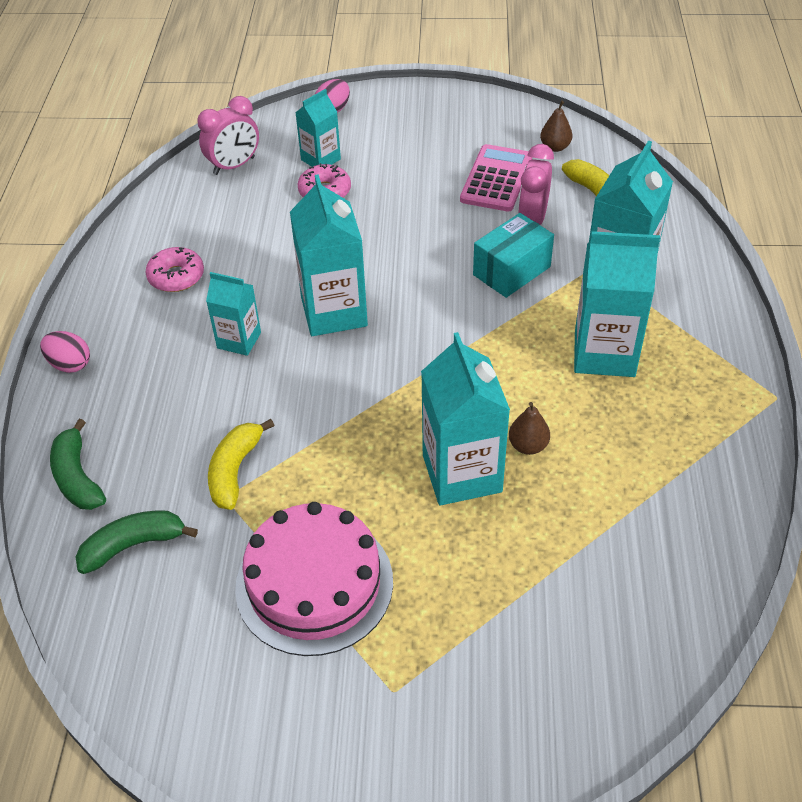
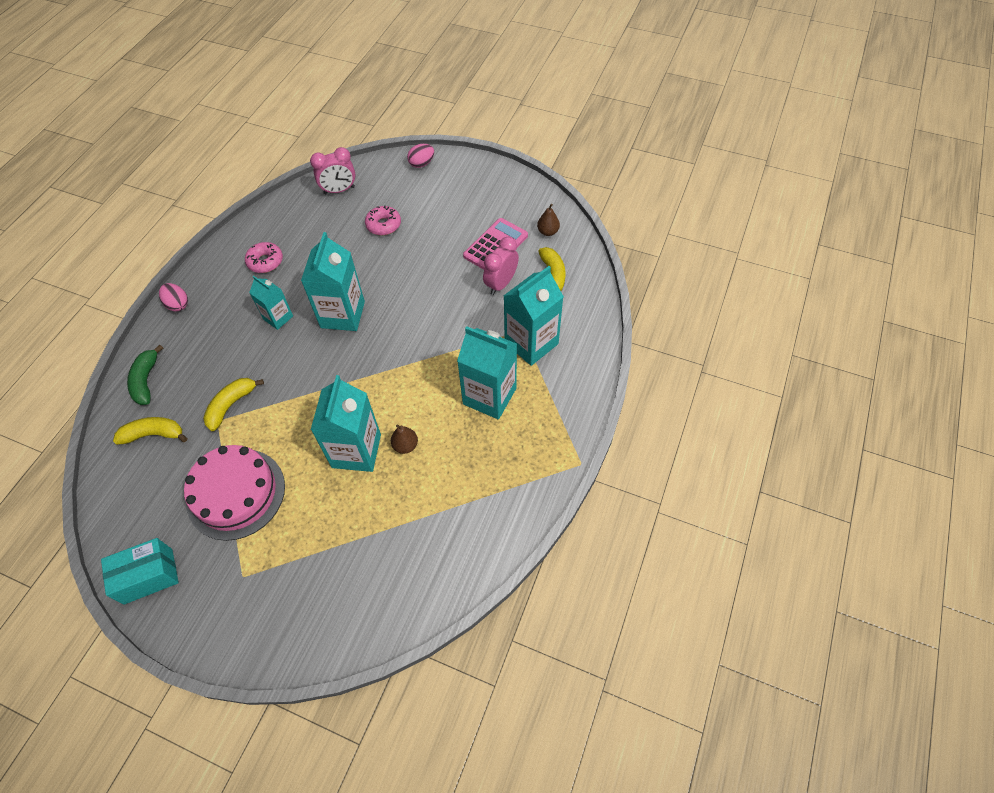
camera: 20 degrees right, 10 degrees up
green banana [76,510,198,574] -> yellow banana [113,417,187,445]
turquoise carton [295,89,341,167] -> none
turquoise box [473,213,554,298] -> turquoise box moved to [101,538,179,604]

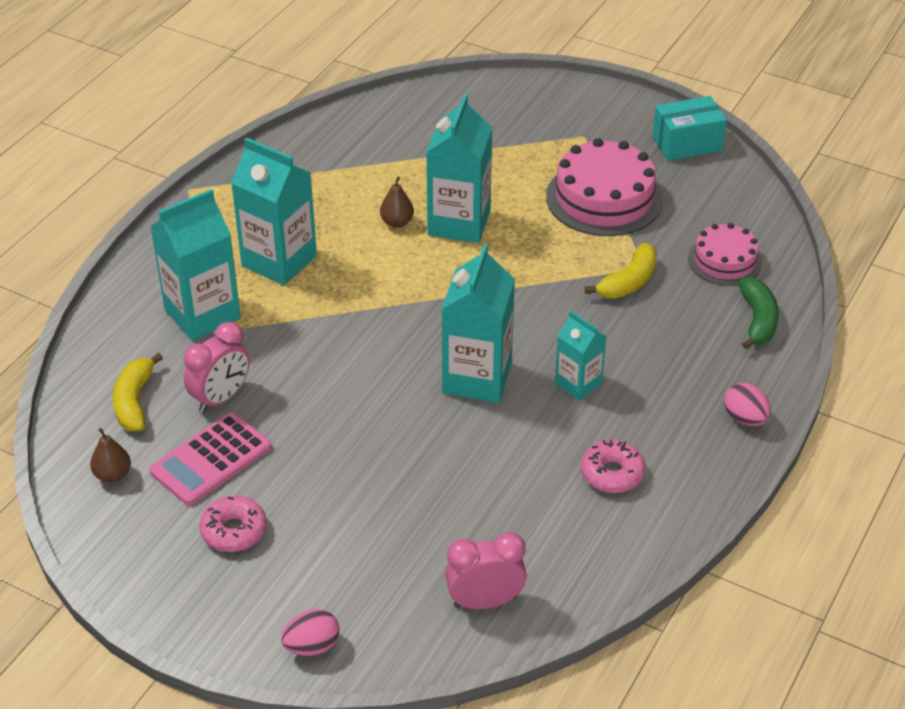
camera: 175 degrees left, 15 degrees down
yellow banana [113,417,187,445] -> pink cake [688,223,762,286]
pink donut [365,205,401,235] -> pink donut moved to [200,496,267,552]

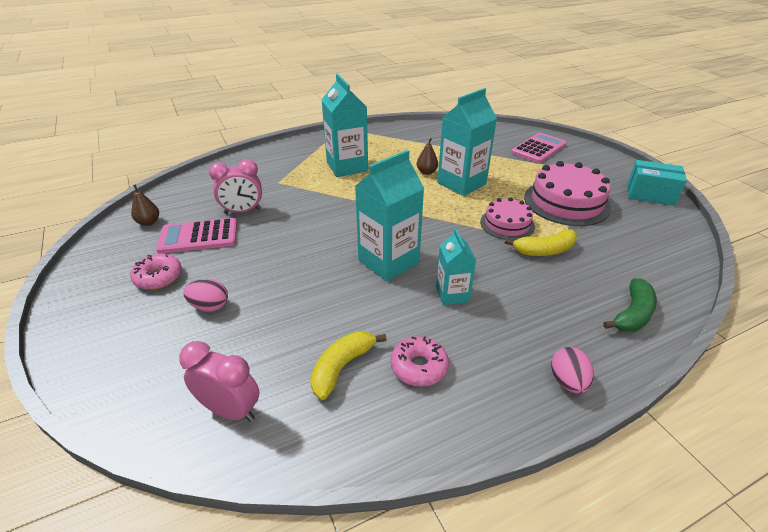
camera: 35 degrees right, 5 degrees down
yellow banana [113,353,163,431] -> yellow banana moved to [310,331,387,400]
turquoise carton [150,189,241,341] -> none
pink egg [281,609,340,656] -> pink egg moved to [183,279,228,312]
pink cake [688,223,762,286] -> pink cake moved to [480,197,535,240]
none -> pink calculator [511,133,567,163]

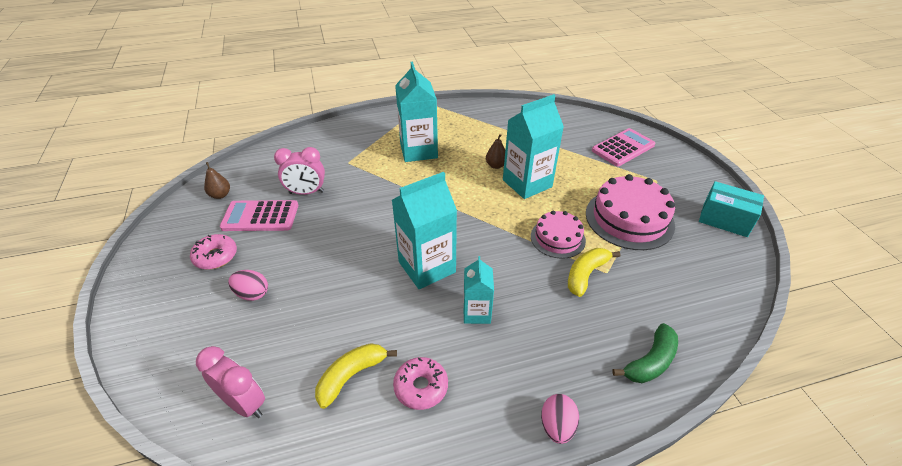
camera: 10 degrees right, 5 degrees up
yellow banana [505,229,577,256] -> yellow banana turned 135 degrees clockwise [568,248,621,297]

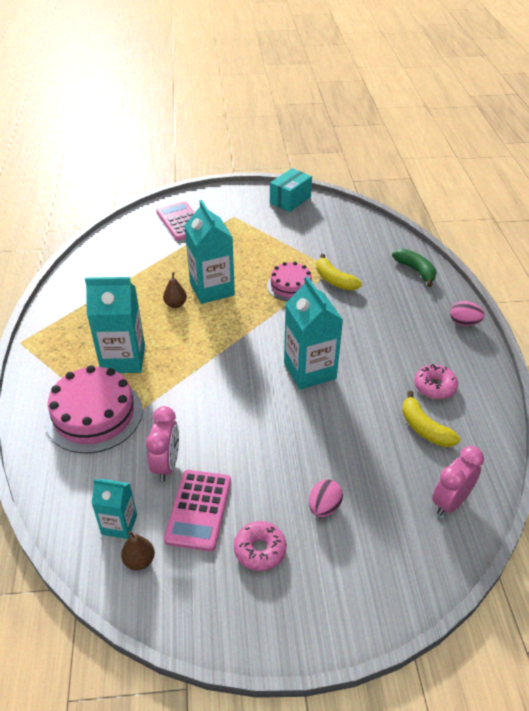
camera: 80 degrees left, 0 degrees up
turquoise carton [463,256,494,324] -> turquoise carton moved to [91,479,137,539]
pink cake [586,174,675,250] -> pink cake moved to [45,365,143,453]

